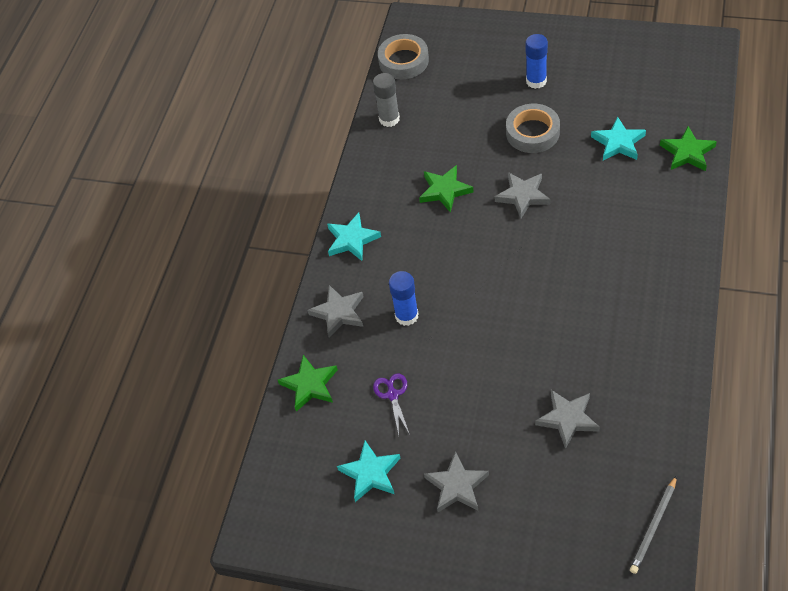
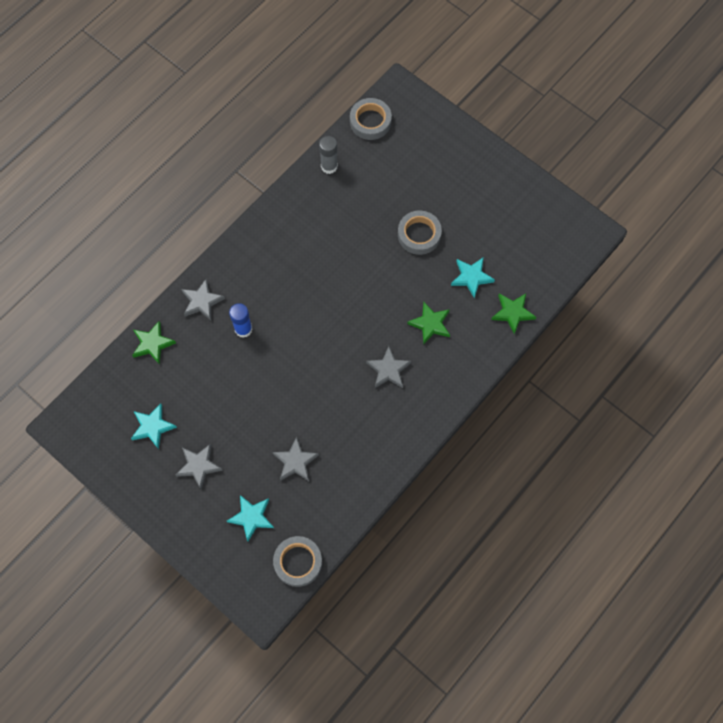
camera: 20 degrees right, 15 degrees up
turquoise star [327,213,381,261] -> turquoise star moved to [227,495,274,542]
purple scissors [373,373,410,435] -> none
green star [419,165,474,213] -> green star moved to [407,302,450,344]
grey star [495,172,550,218] -> grey star moved to [366,346,411,388]
blue glue stick [525,34,548,89] -> none
grey pencil [630,475,677,574] -> grey tape [273,536,322,587]

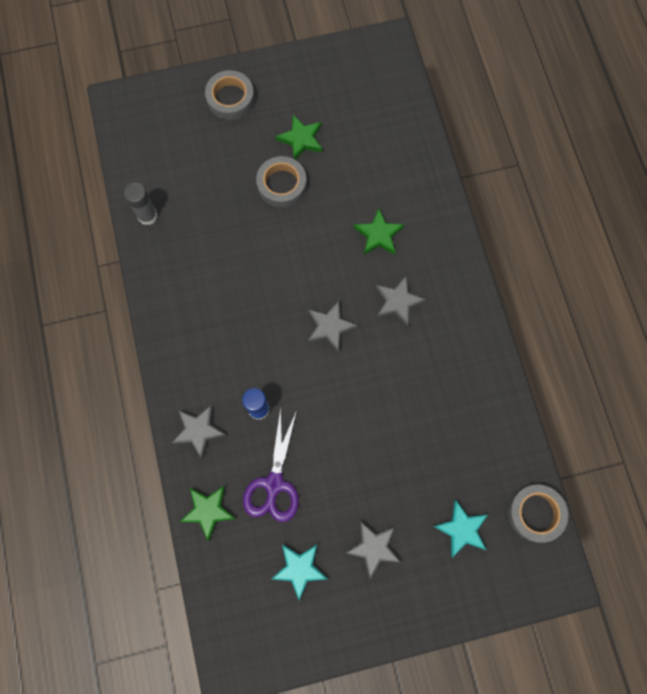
camera: 55 degrees left, 5 degrees up
grey star [273,437,319,481] -> grey star moved to [308,301,358,352]
grey tape [350,98,392,140] -> grey tape moved to [205,70,255,120]
turquoise star [451,257,495,298] -> none
green star [491,293,536,334] -> green star moved to [276,115,322,160]
none -> purple scissors [243,408,299,522]

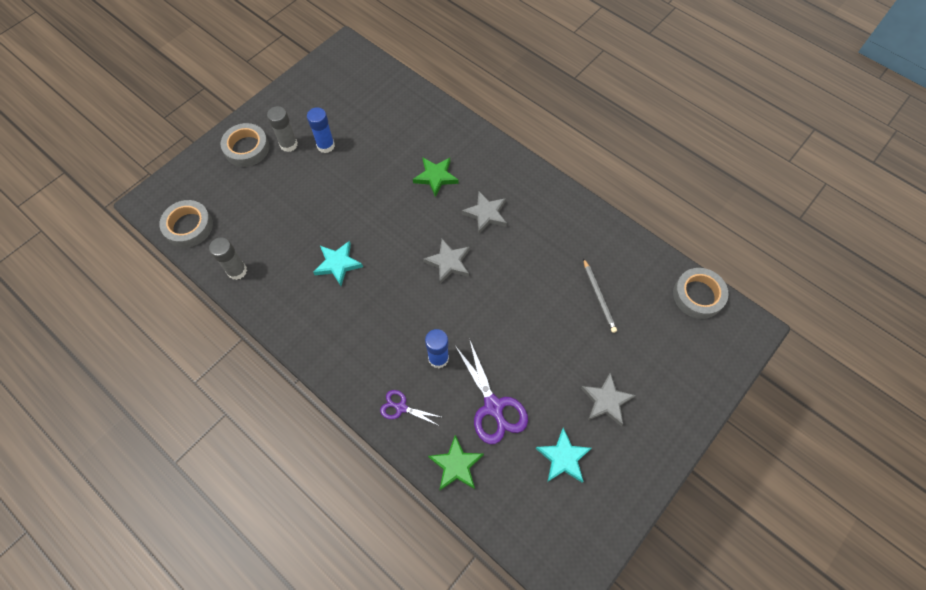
camera: 35 degrees left, 10 degrees down
grey star [172,405,226,459] -> purple scissors [380,390,441,425]
grey tape [256,156,307,208] -> grey tape moved to [159,200,213,248]
green star [276,115,322,160] -> blue glue stick [307,107,335,153]
turquoise star [433,500,488,558] -> turquoise star moved to [313,241,363,286]
none -> grey glue stick [267,106,298,152]
none -> grey pencil [583,258,617,333]

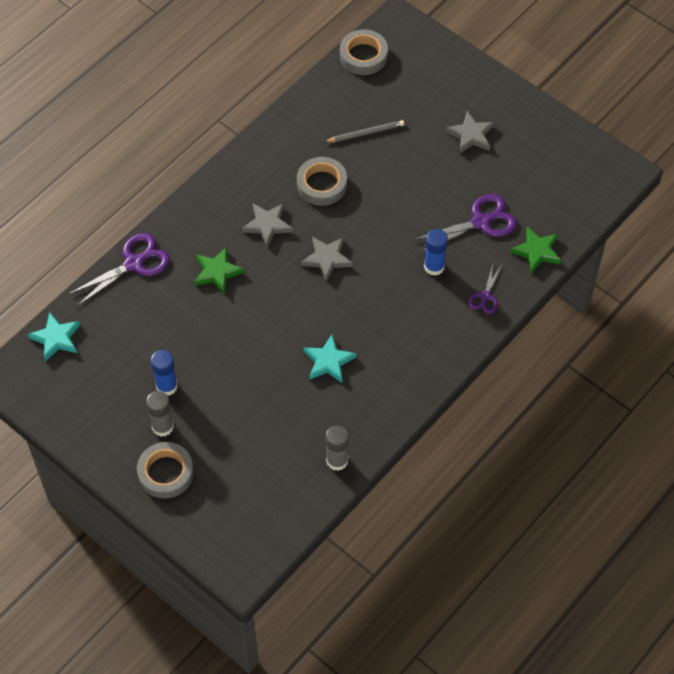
camera: 90 degrees left, 5 degrees down
grey tape [159,200,213,248] -> grey tape moved to [297,157,347,206]
turquoise star [536,428,592,482] -> turquoise star moved to [28,312,80,361]
none -> purple scissors [68,233,170,306]

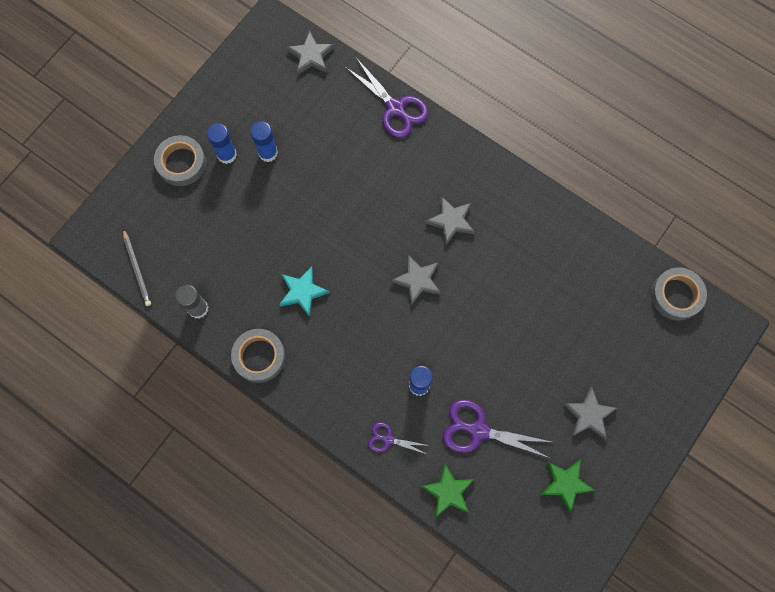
camera: 85 degrees right, 15 degrees up
turquoise star [28,312,80,361] -> grey star [287,30,334,75]
grey glue stick [146,391,174,437] -> blue glue stick [207,123,237,164]
green star [194,247,244,294] -> green star moved to [541,459,595,513]
grey tape [297,157,347,206] -> grey tape moved to [231,329,285,383]
grey pencil [324,120,404,142] -> grey pencil moved to [123,229,151,306]
purple scissors [413,194,517,253] -> purple scissors turned 135 degrees clockwise [442,399,551,458]

